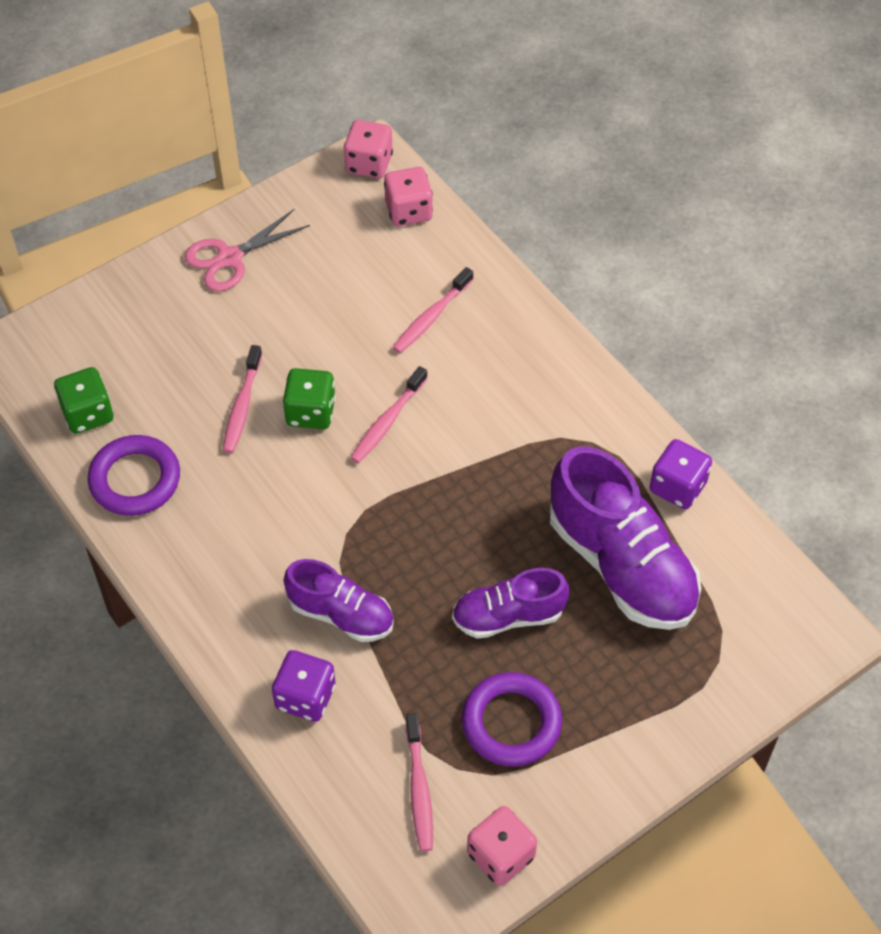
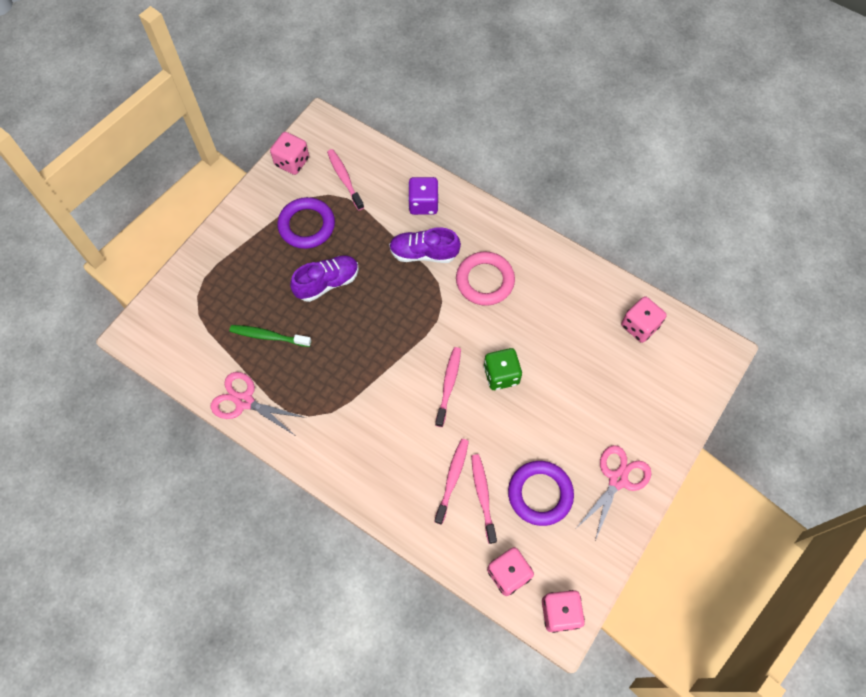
camera: 160 degrees right, 10 degrees up
green dice [54,367,114,434] -> pink dice [621,296,666,343]
purple ring [88,435,180,516] -> purple ring moved to [508,461,574,526]
pink toothbrush [223,345,262,453] -> pink toothbrush moved to [471,454,497,544]
purple shoe [550,447,701,630] -> green toothbrush [229,325,311,347]
purple dice [650,439,712,509] -> pink scissors [210,372,306,435]
none -> pink ring [456,251,515,306]

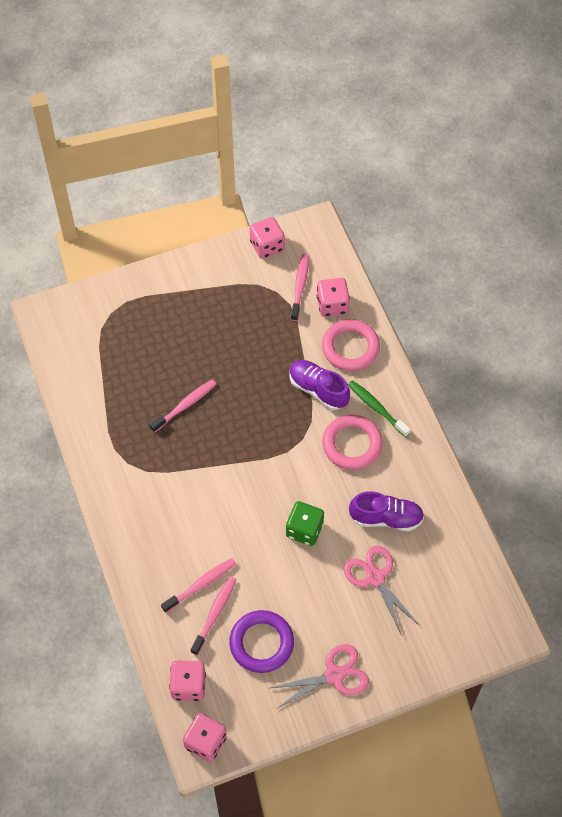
camera: 35 degrees right, 5 degrees down
pink scissors [210,372,306,435] -> pink scissors moved to [343,546,420,636]
green toothbrush [229,325,311,347] -> green toothbrush moved to [348,380,411,437]
purple ring [277,197,335,249] -> none
purple shoe [290,256,359,302] -> purple shoe moved to [349,491,424,531]
purple dice [408,177,439,215] -> pink ring [322,319,380,371]
pink toothbrush [435,347,461,427] -> pink toothbrush moved to [150,379,216,433]
pink dice [621,296,666,343] -> pink dice moved to [317,278,350,317]

